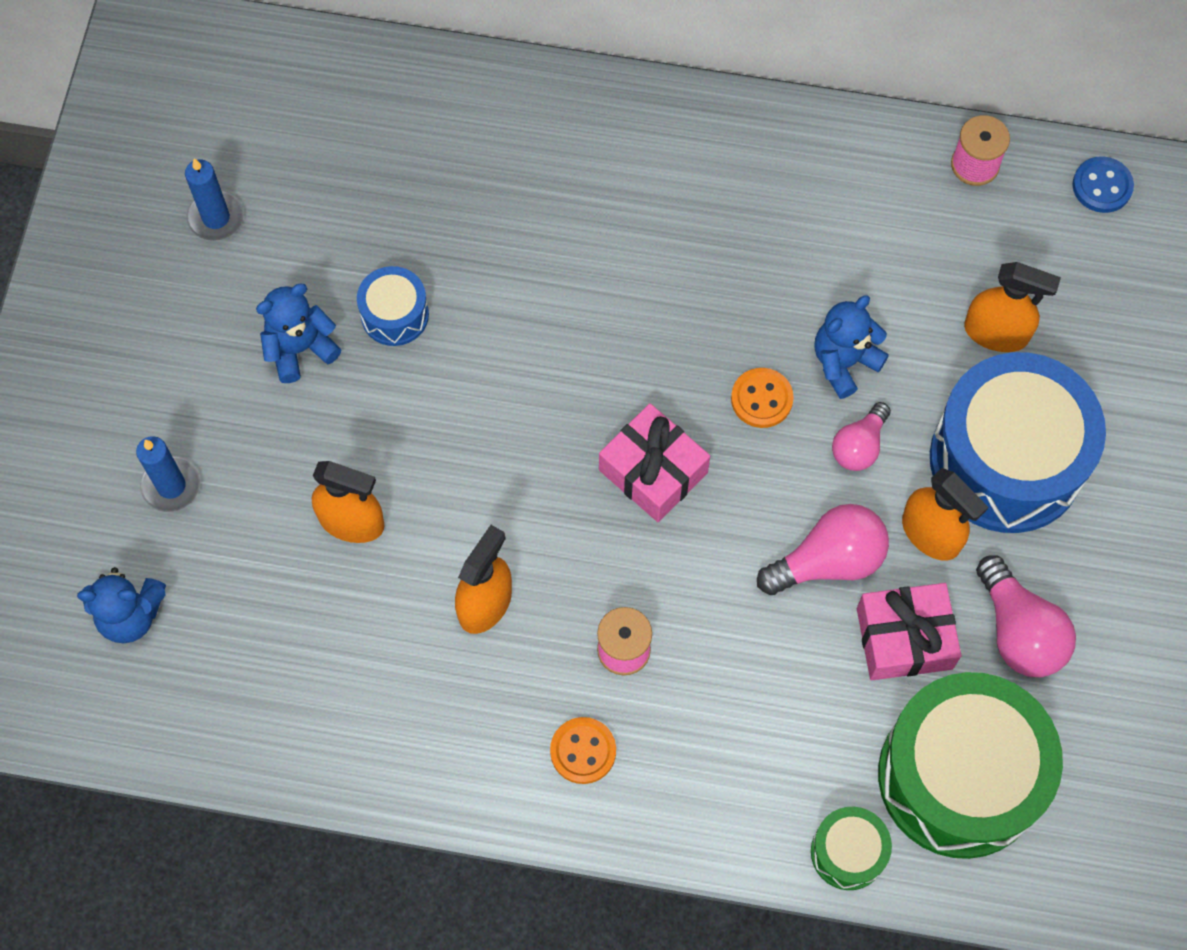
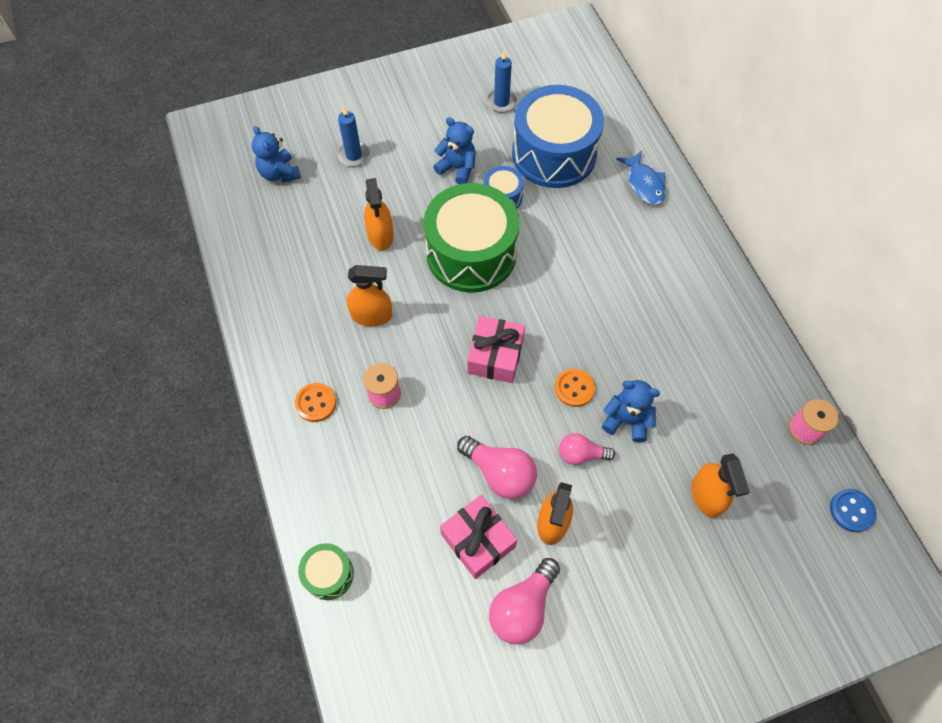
camera: 60 degrees right, 5 degrees down
green drum [878,672,1063,859] -> green drum moved to [424,183,520,293]
blue drum [930,352,1106,533] -> blue drum moved to [512,85,604,188]
none -> blue fish [616,151,666,205]

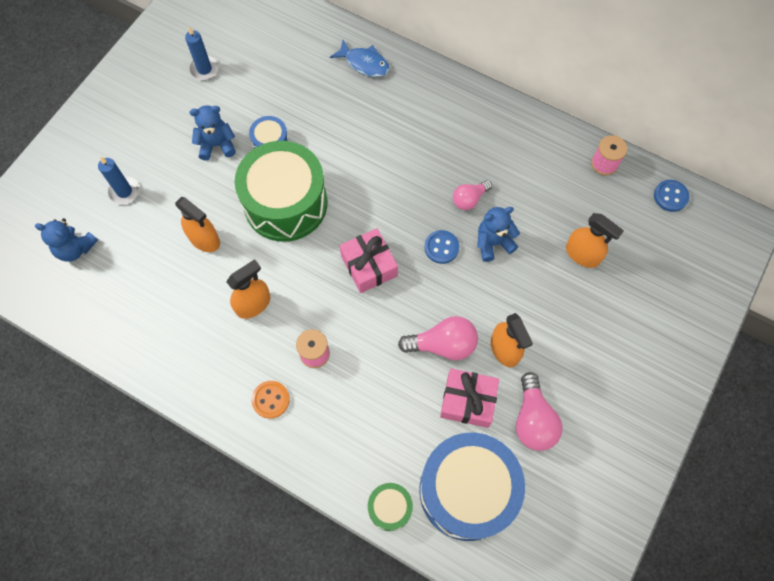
camera: 40 degrees left, 5 degrees up
blue drum [512,85,604,188] -> blue drum moved to [419,433,525,541]
orange button [555,368,595,407] -> blue button [424,230,459,264]
pink light bulb [559,433,615,465] -> pink light bulb moved to [453,180,492,210]

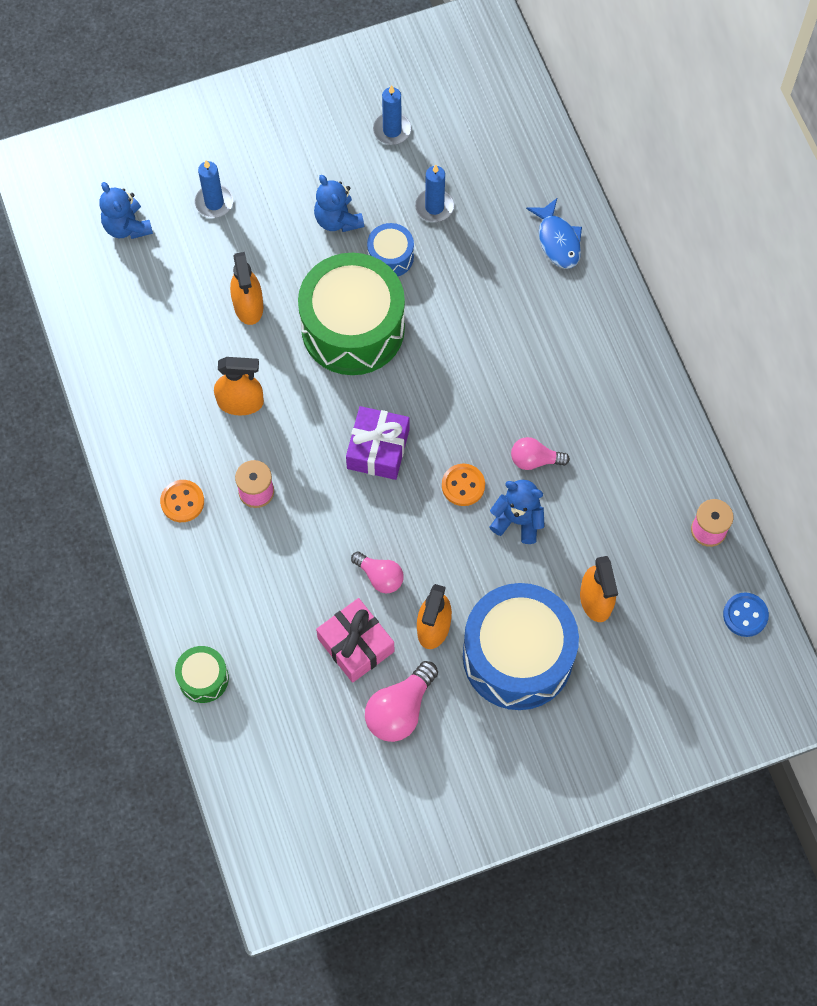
camera: 40 degrees right, 0 degrees up
blue teddy bear [190,105,236,161] -> blue teddy bear turned 150 degrees counterclockwise [314,175,364,232]
pink gift [340,228,398,293] -> purple gift [346,406,409,480]
pink light bulb [398,316,478,360] -> pink light bulb [351,552,404,593], size x0.64
blue drum [419,433,525,541] -> blue drum moved to [463,583,579,710]
blue button [424,230,459,264] -> orange button [442,464,485,506]
none -> blue candle [415,165,454,222]

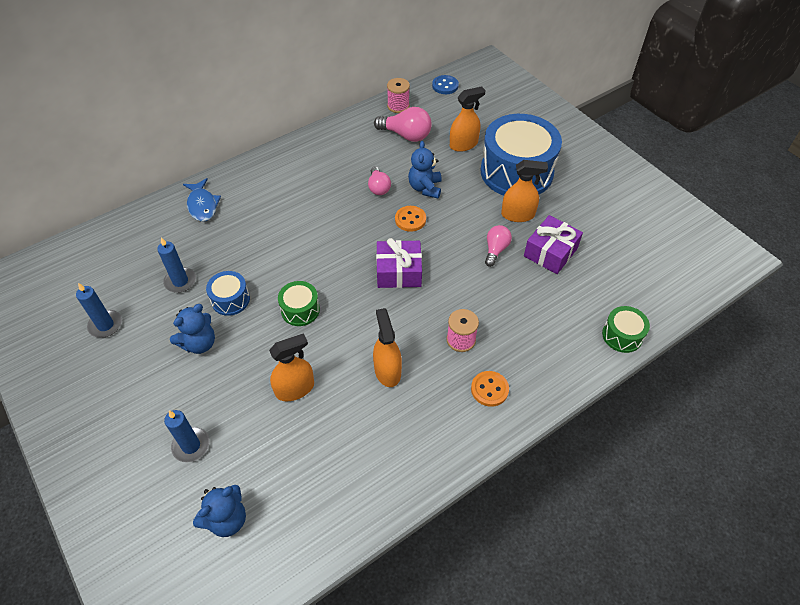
camera: 105 degrees left, 15 degrees down
green drum [298,253,405,375] -> green drum [278,281,320,326], size x0.45
pink gift [316,598,394,683] -> purple gift [524,215,583,274]
pink light bulb [365,661,438,742] -> pink light bulb moved to [374,107,432,142]
blue fish [526,198,582,269] -> blue fish turned 105 degrees clockwise [183,178,221,222]

